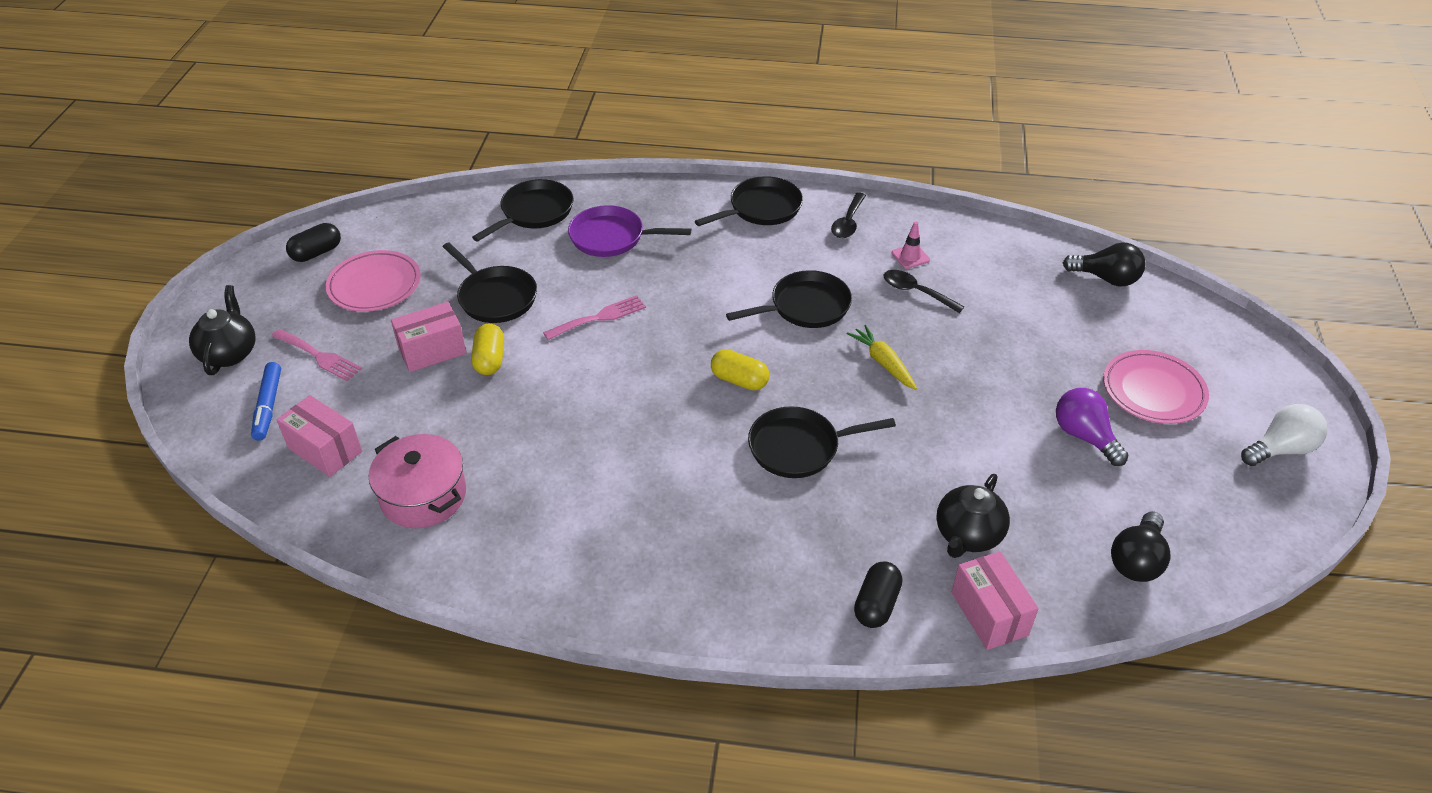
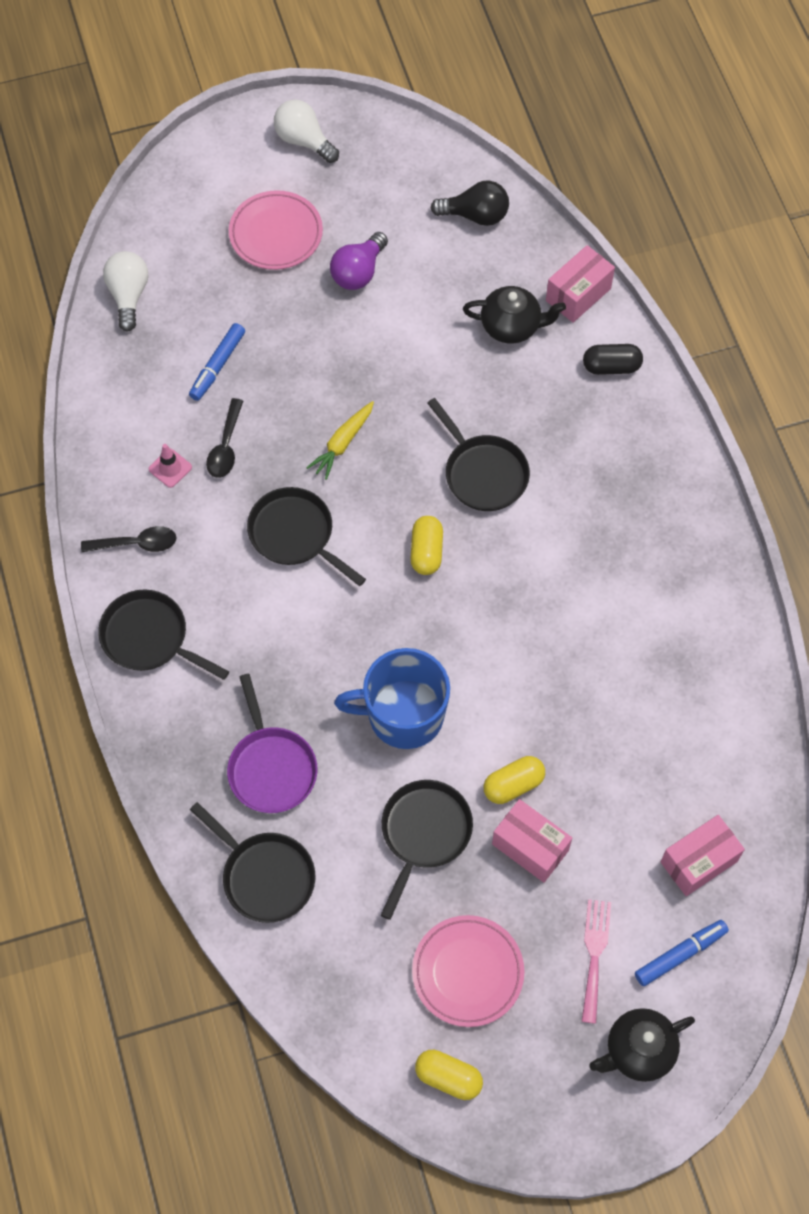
camera: 115 degrees left, 20 degrees up
pink box [277,395,362,477] -> pink box turned 45 degrees clockwise [661,815,745,896]
black capsule [286,223,341,262] -> yellow capsule [415,1050,483,1100]
pink pot [369,434,466,528] -> none
black pan [472,179,573,241] -> black pan turned 150 degrees counterclockwise [190,802,315,923]
pink fork [543,295,646,340] -> blue mug [334,648,450,749]
black light bulb [1063,243,1145,286] -> white light bulb [103,251,148,332]
none -> blue marker [189,323,245,401]

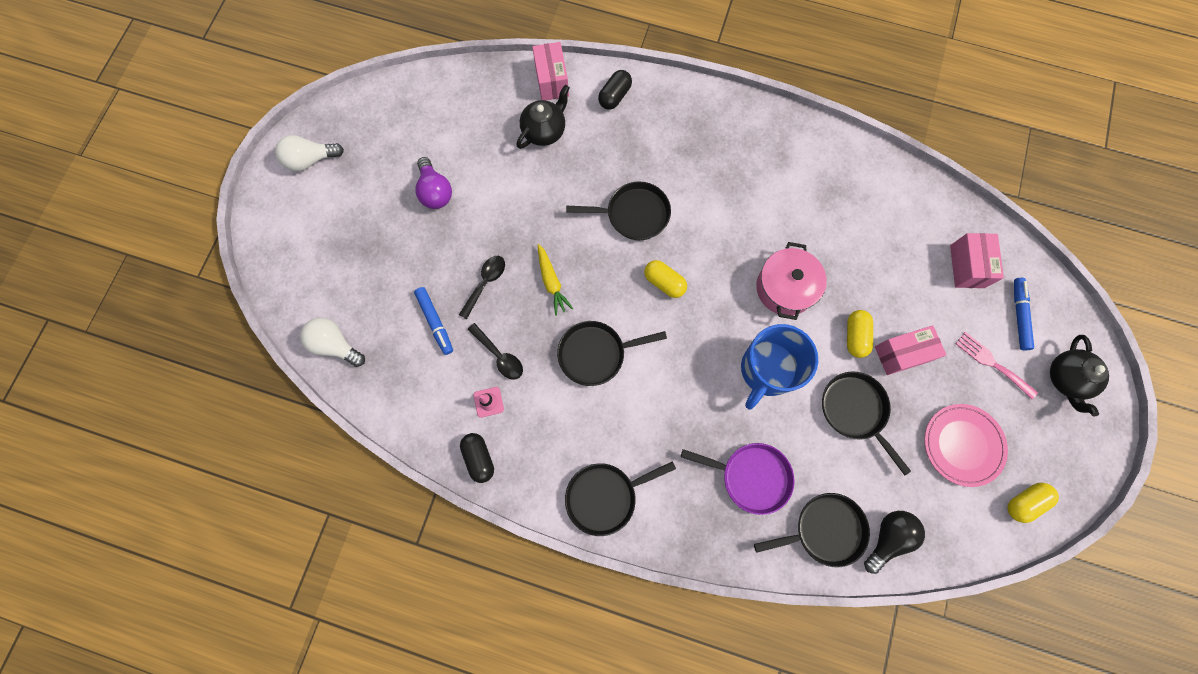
camera: 55 degrees left, 10 degrees up
black spoon [81,526,177,552] -> black spoon moved to [459,256,505,319]
pink plate [229,190,323,270] -> none
black light bulb [431,181,509,226] -> black light bulb moved to [864,511,925,574]
none -> black capsule [460,433,494,483]
none -> pink pot [756,242,827,320]

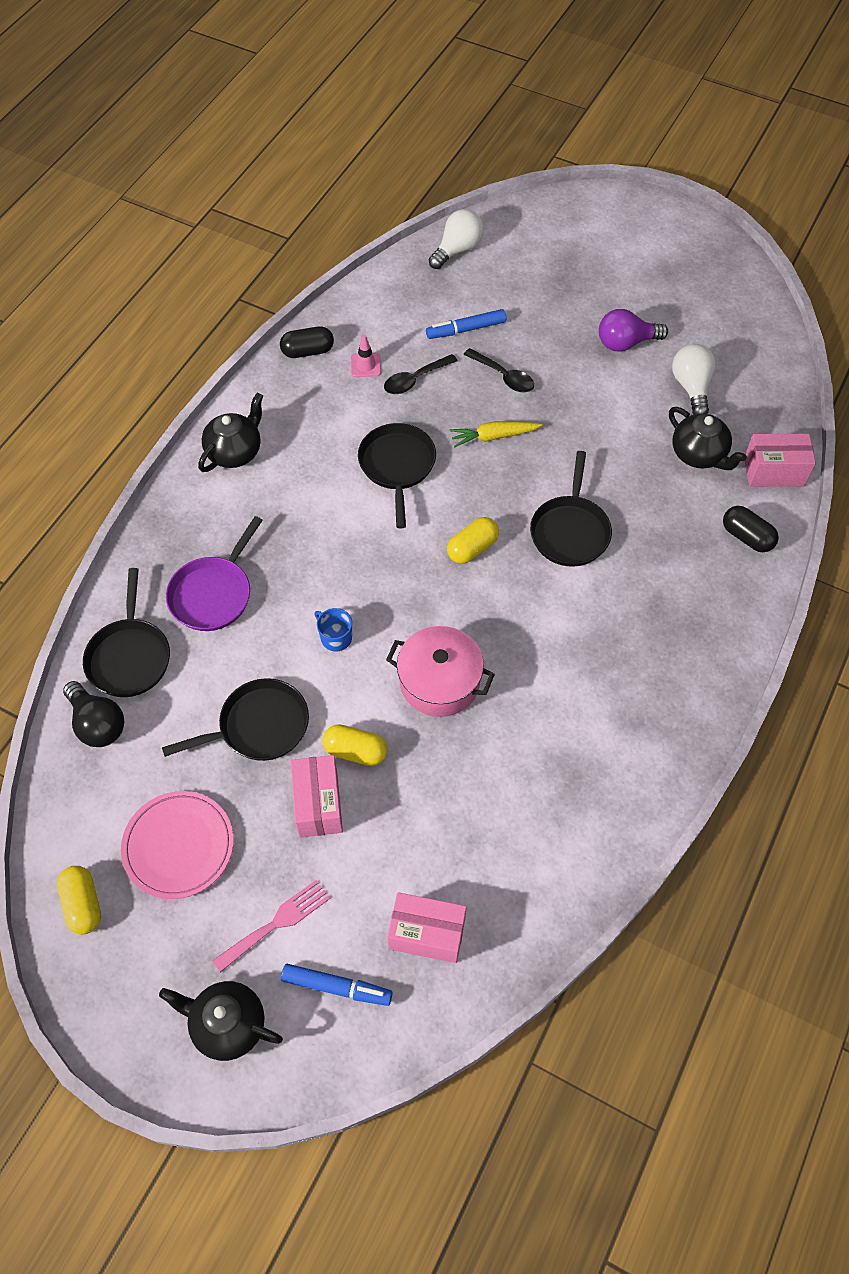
camera: 100 degrees right, 15 degrees down
white light bulb [275,135,344,171] -> white light bulb moved to [672,344,716,415]
black pan [565,461,676,536] -> black teapot [198,393,263,472]
blue mug [741,324,818,410] -> blue mug [314,608,352,651], size x0.43

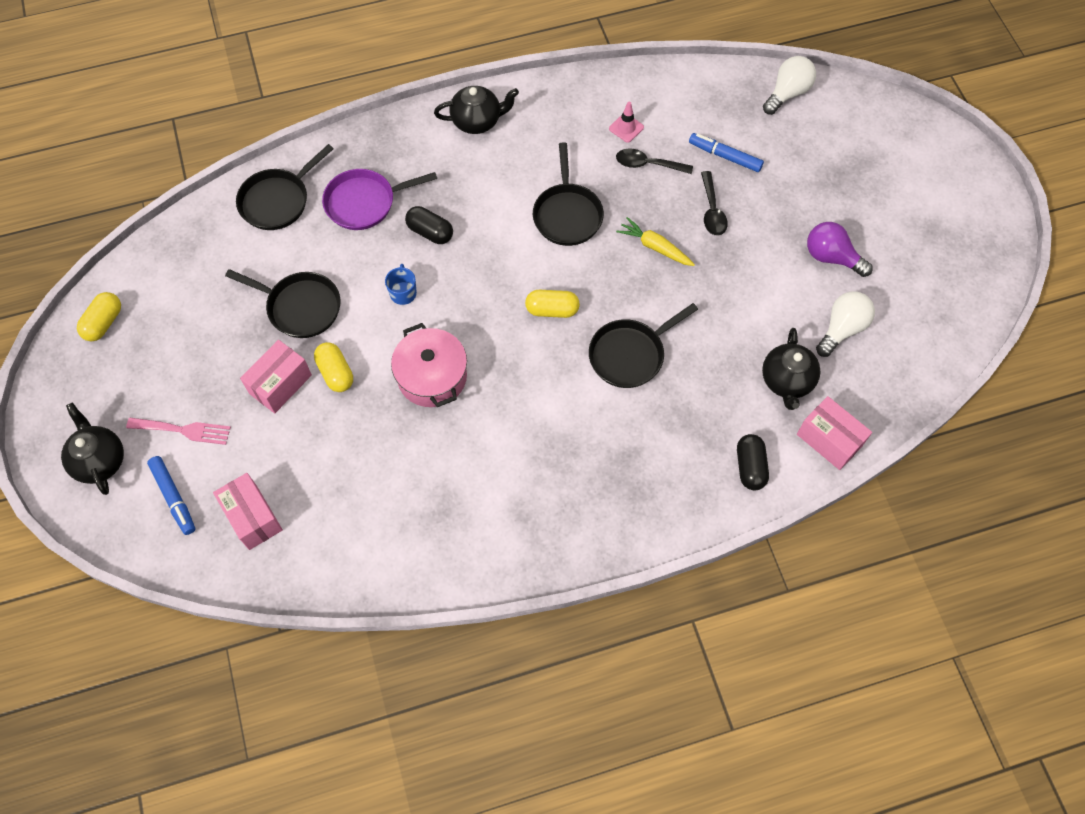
camera: 45 degrees right, 5 degrees up
black light bulb [63,681,124,747] -> none
pink plate [121,791,234,899] -> none
black capsule [280,326,334,358] -> black capsule moved to [405,206,453,244]
black pan [358,423,436,528] -> black pan turned 135 degrees clockwise [533,142,604,246]
white light bulb [429,209,484,269] -> white light bulb turned 45 degrees counterclockwise [763,56,816,115]

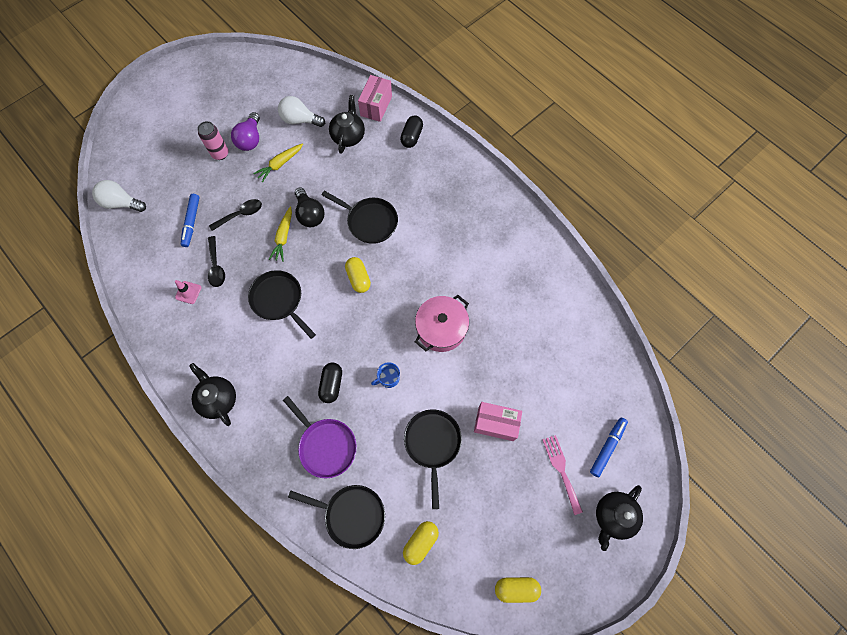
camera: 115 degrees left, 5 degrees up
pink box [213,473,283,550] -> none
yellow capsule [314,342,353,392] -> yellow capsule moved to [403,521,439,565]
black pan [533,142,604,246] -> black pan turned 105 degrees counterclockwise [248,270,316,339]
black capsule [737,434,769,490] -> black capsule turned 45 degrees counterclockwise [400,116,423,148]
black teapot [762,328,820,410] -> black teapot turned 60 degrees counterclockwise [329,95,365,154]
none -> pink can [197,121,229,160]
none -> yellow carrot [253,143,303,183]
none -> black light bulb [295,188,324,227]

